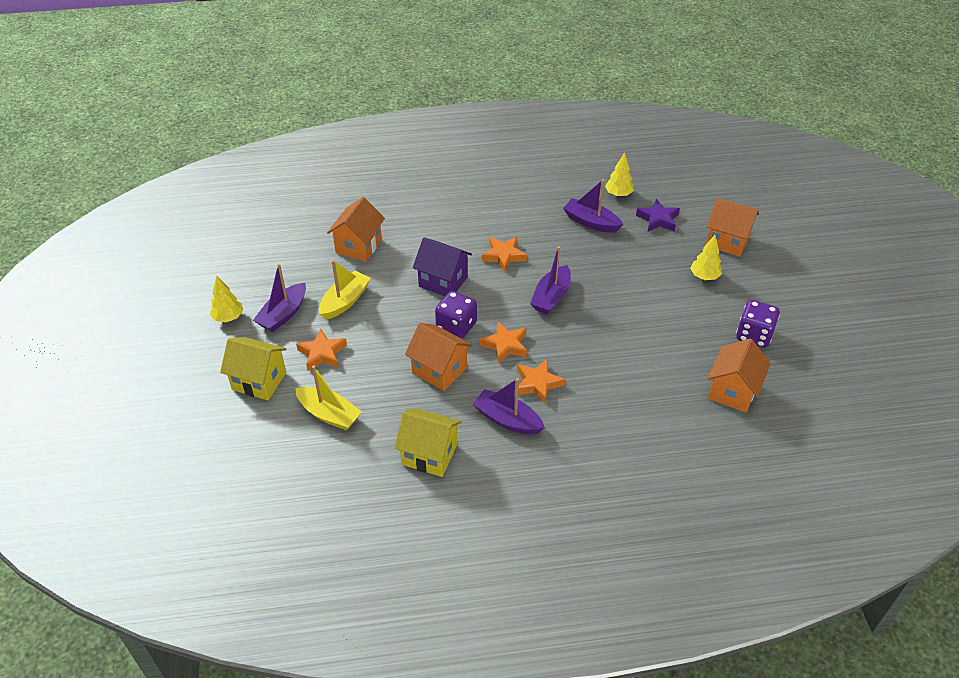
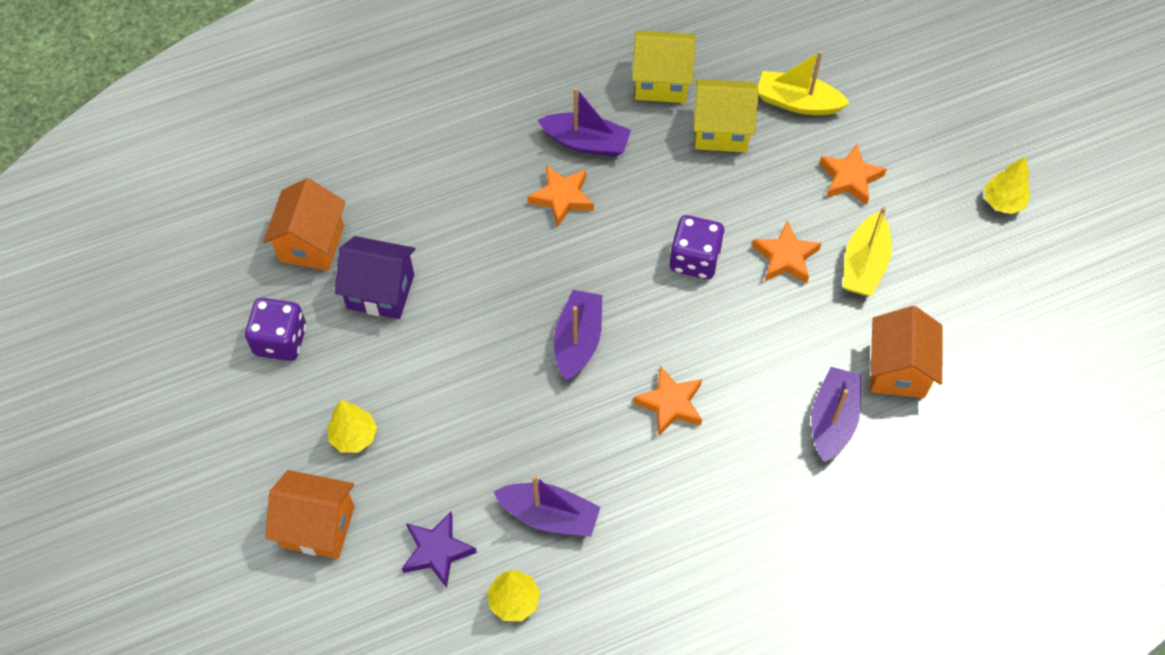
camera: 165 degrees right, 15 degrees up
yellow house [220,337,287,400] -> yellow house moved to [694,79,759,152]
purple boat [253,264,306,332] -> purple boat moved to [811,367,861,462]
orange house [405,323,472,391] -> none
purple house [413,238,472,296] -> purple house moved to [334,236,415,319]
orange star [480,322,527,363] -> orange star moved to [752,220,821,284]

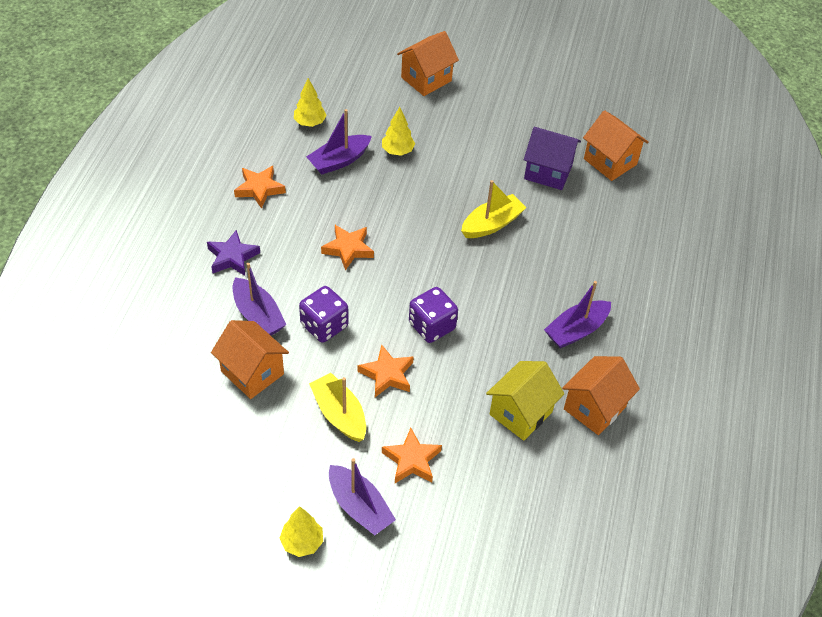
camera: 125 degrees right, 10 degrees down
purple dice [245,298,306,361] -> purple dice moved to [299,286,348,343]
yellow tree [327,400,377,453] -> yellow tree moved to [382,107,415,156]
purple house [334,236,415,319] -> purple house turned 60 degrees clockwise [524,127,581,190]
purple star [402,512,477,588] -> purple star moved to [207,230,260,276]
orange star [528,166,594,227] -> orange star moved to [234,166,286,209]
purple boat [554,290,602,381] -> purple boat moved to [329,458,396,535]
yellow house [632,30,696,103] -> orange house [562,356,640,435]
yellow boat [758,51,849,115] -> yellow boat moved to [461,180,527,238]

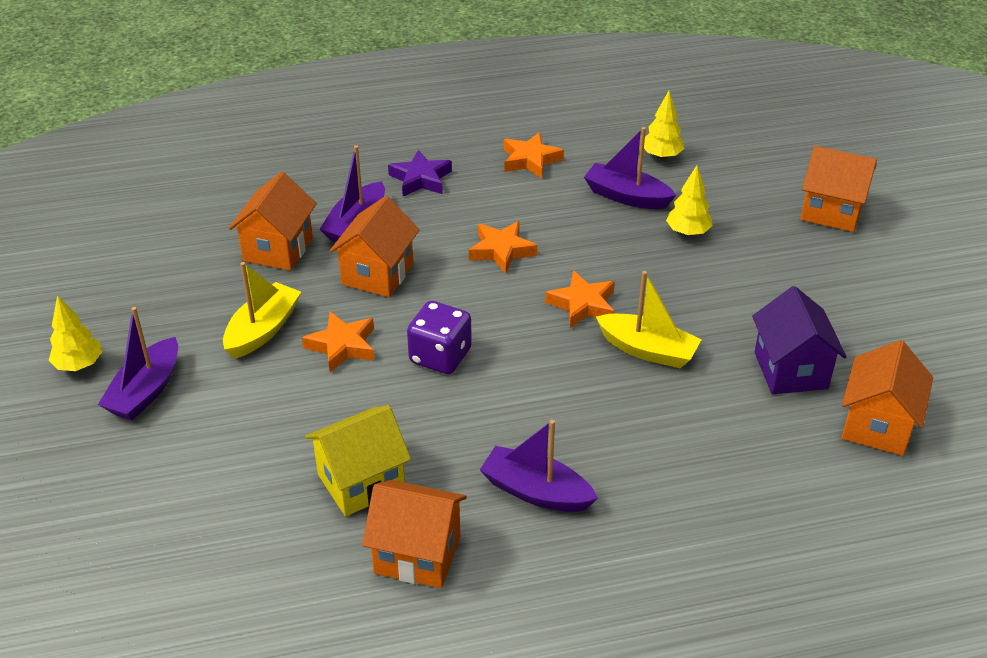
camera: 65 degrees right, 10 degrees down
purple dice [299,286,348,343] -> orange house [329,196,420,297]
orange star [382,428,442,483] -> orange star moved to [545,271,615,328]
yellow house [486,361,564,441] -> yellow house turned 45 degrees counterclockwise [305,405,411,516]

